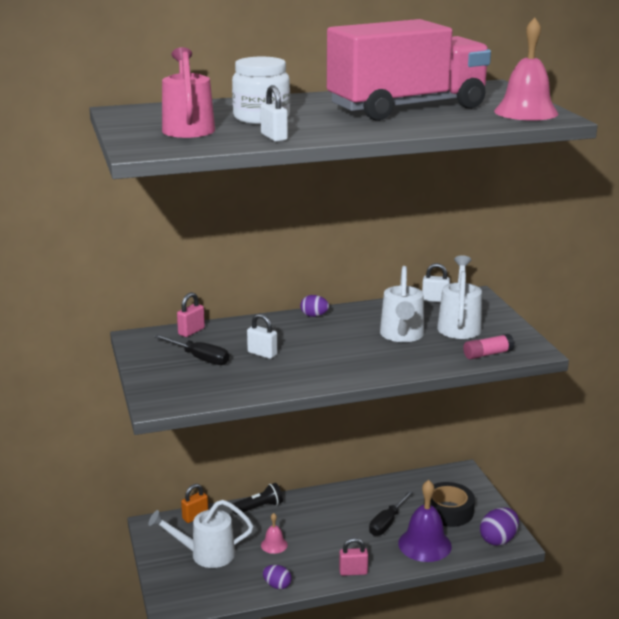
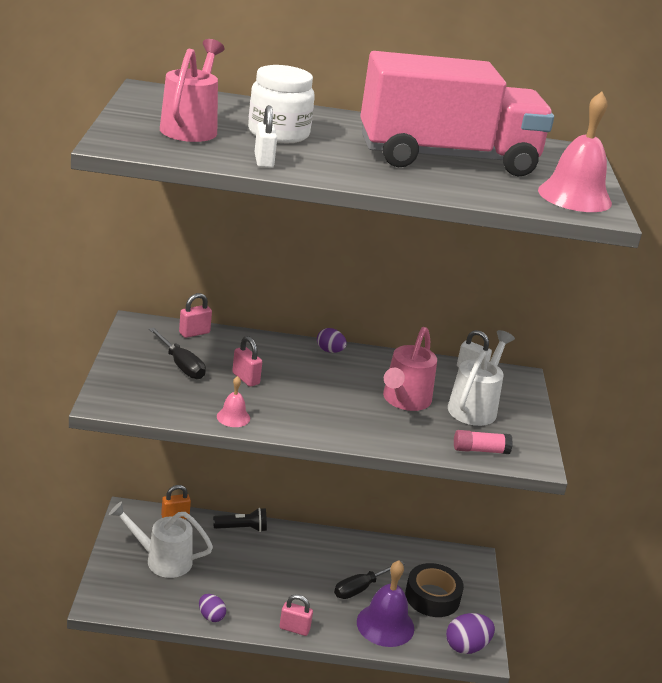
camera: 15 degrees right, 5 degrees up
white padlock [247,313,277,359] -> pink padlock [232,336,262,387]
pink bell [261,513,288,554] -> pink bell moved to [217,376,250,427]
white watering can [380,266,424,342] -> pink watering can [383,327,437,411]

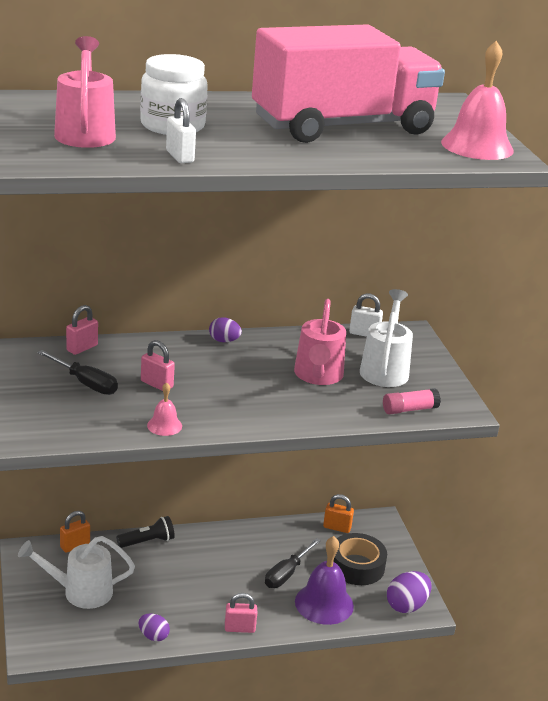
camera: 15 degrees left, 0 degrees up
none -> orange padlock [323,494,354,533]

